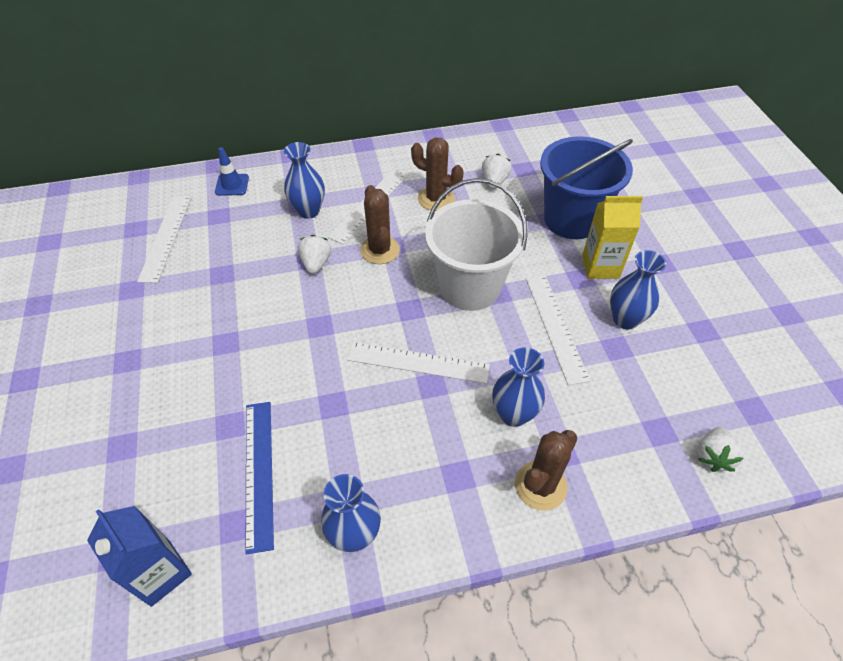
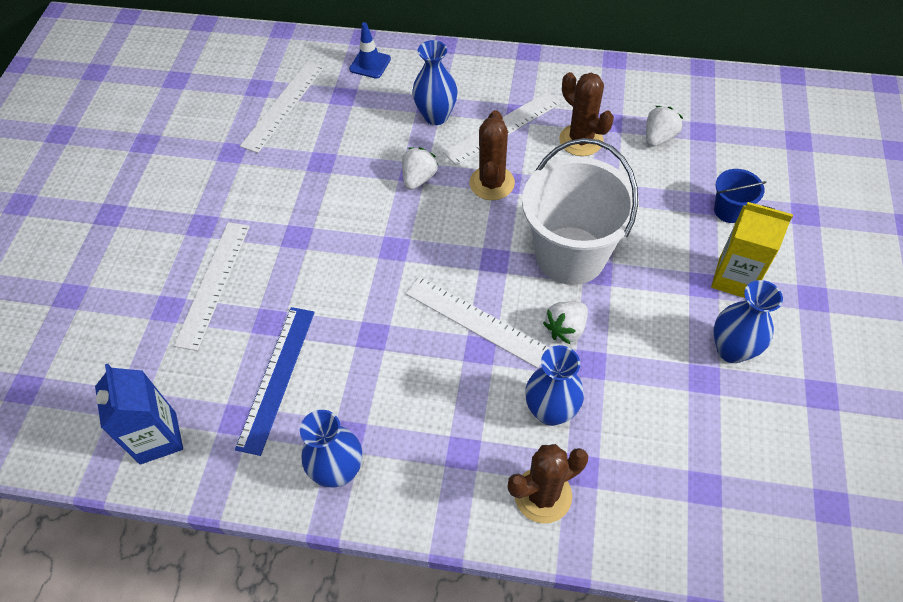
camera: 25 degrees right, 5 degrees up
white ruler [526,275,590,385] -> white ruler moved to [174,222,250,351]
blue bucket [540,136,633,239] -> blue bucket [714,169,766,223], size x0.45
white strawberry [697,427,744,472] -> white strawberry moved to [543,301,588,344]

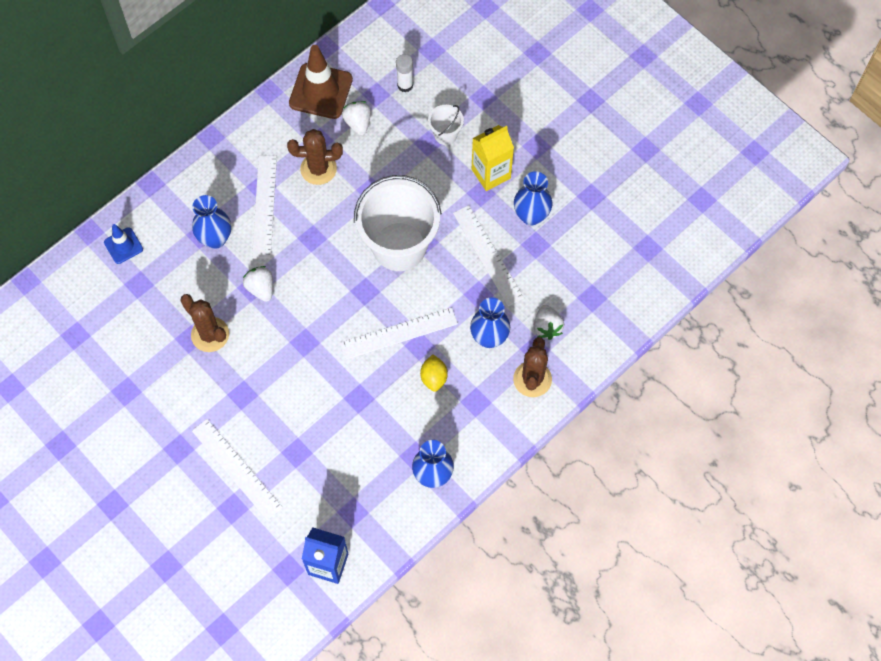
camera: 55 degrees left, 10 degrees up
blue ruler [235,307,315,456] -> none
white ruler [240,61,325,153] -> white ruler moved to [453,205,524,306]
brown cactus [470,110,515,200] -> brown cactus moved to [180,294,229,352]
white strawberry [543,301,588,344] -> white strawberry moved to [533,305,564,340]
blue bucket [714,169,766,223] -> white bucket [428,105,464,145]
none -> brown traffic cone [289,45,353,119]
none -> white glue stick [396,54,413,92]
none -> yellow lemon [420,354,448,392]

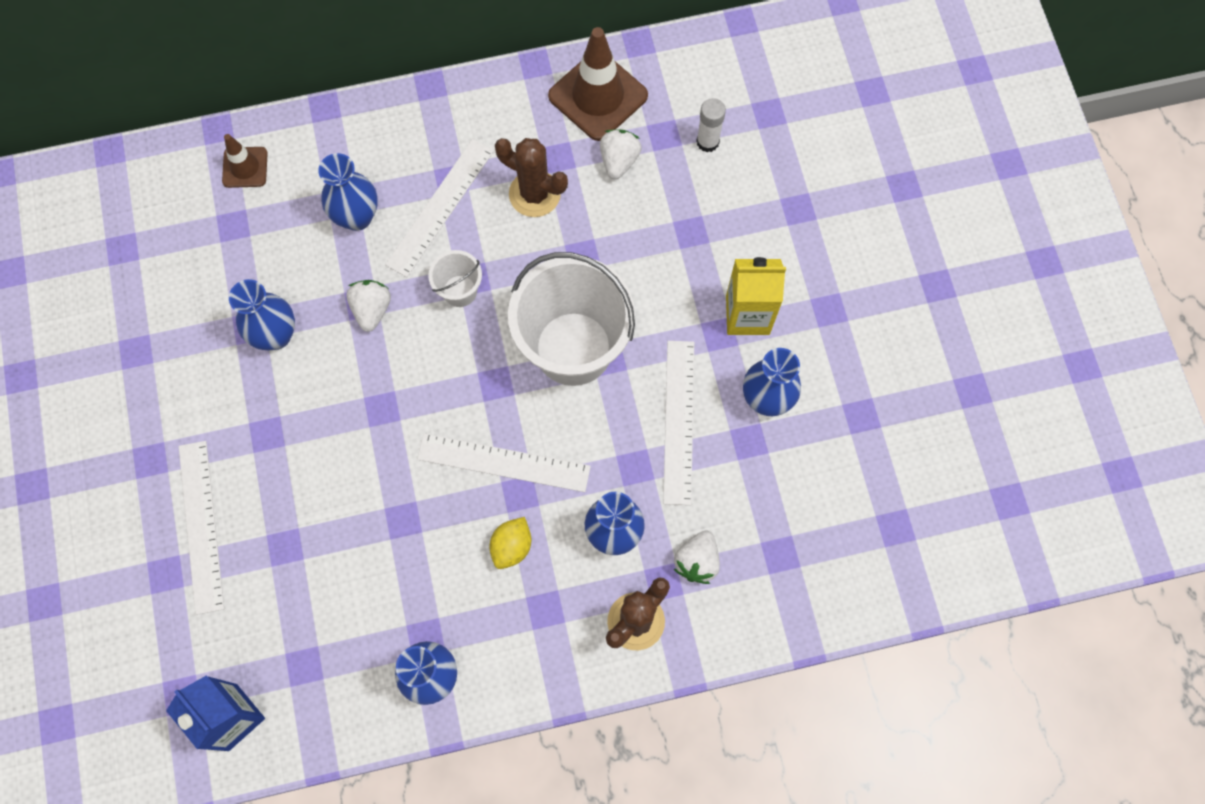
camera: 30 degrees right, 5 degrees up
blue traffic cone [104,224,143,264] -> brown traffic cone [222,134,268,188]
brown cactus [180,294,229,352] -> blue vase [229,279,295,351]
white bucket [428,105,464,145] -> white bucket moved to [428,250,482,307]

